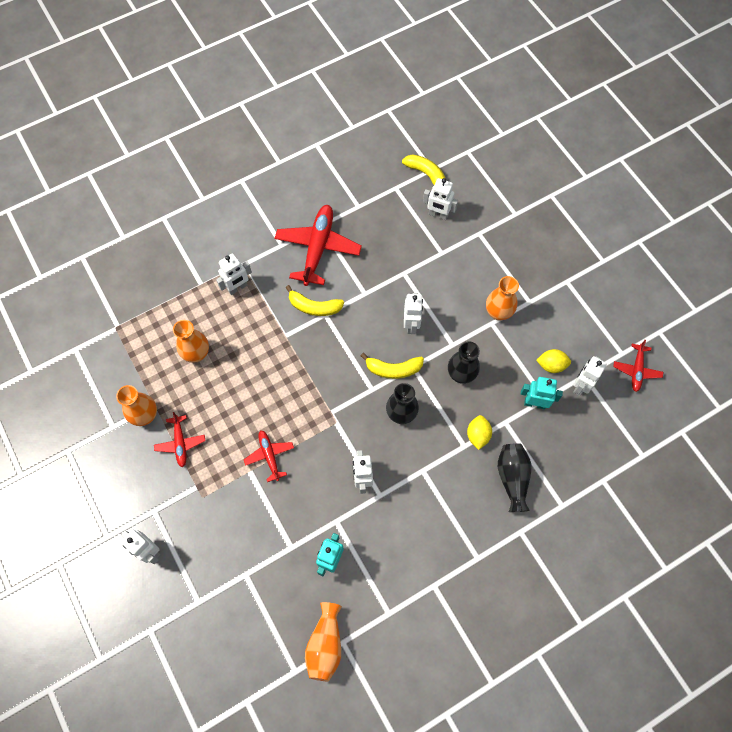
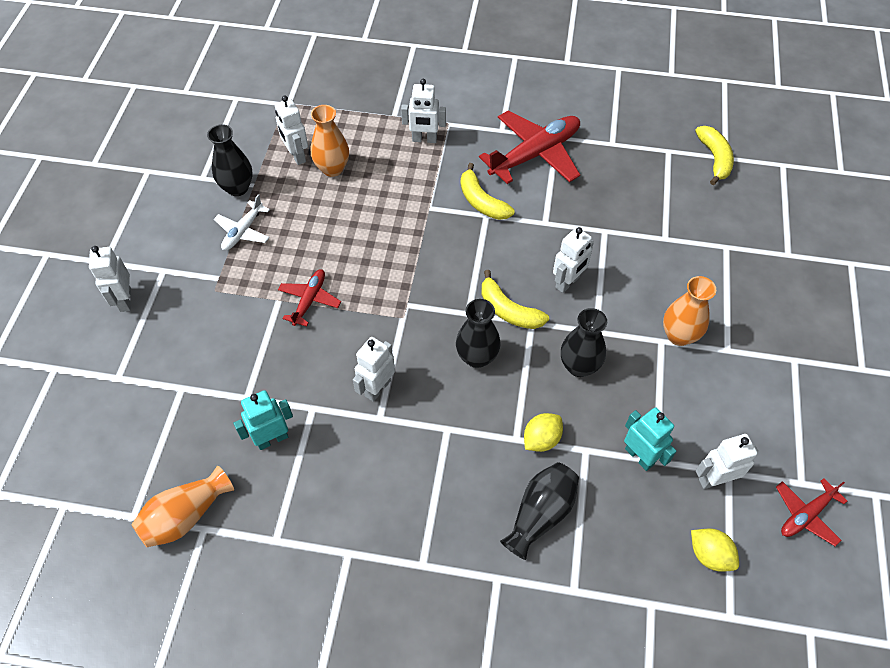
camera: 40 degrees right, 10 degrees down
orange vase [116,385,157,426] -> black vase [207,124,252,196]
red plane [154,412,205,467] -> white plane [214,194,270,250]
white robot [423,178,458,220] -> white robot moved to [275,96,308,165]
yellow lemon [536,349,571,373] -> yellow lemon moved to [691,528,739,572]

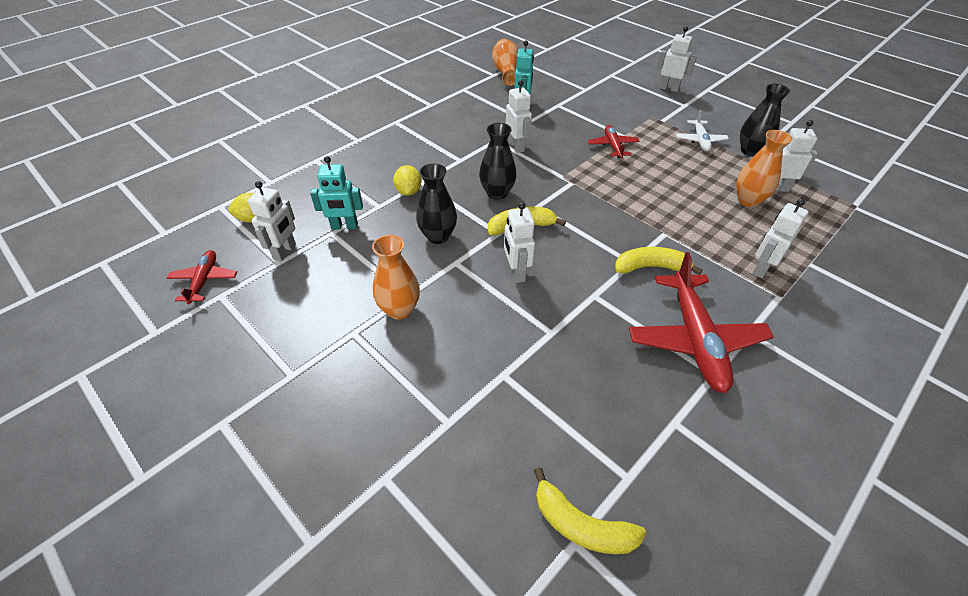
camera: 125 degrees right, 10 degrees down
white plane [214,194,270,250] -> white plane turned 150 degrees counterclockwise [676,110,729,151]
red plane [278,269,341,326] -> red plane turned 150 degrees counterclockwise [588,125,640,158]
black vase [500,462,579,560] -> none

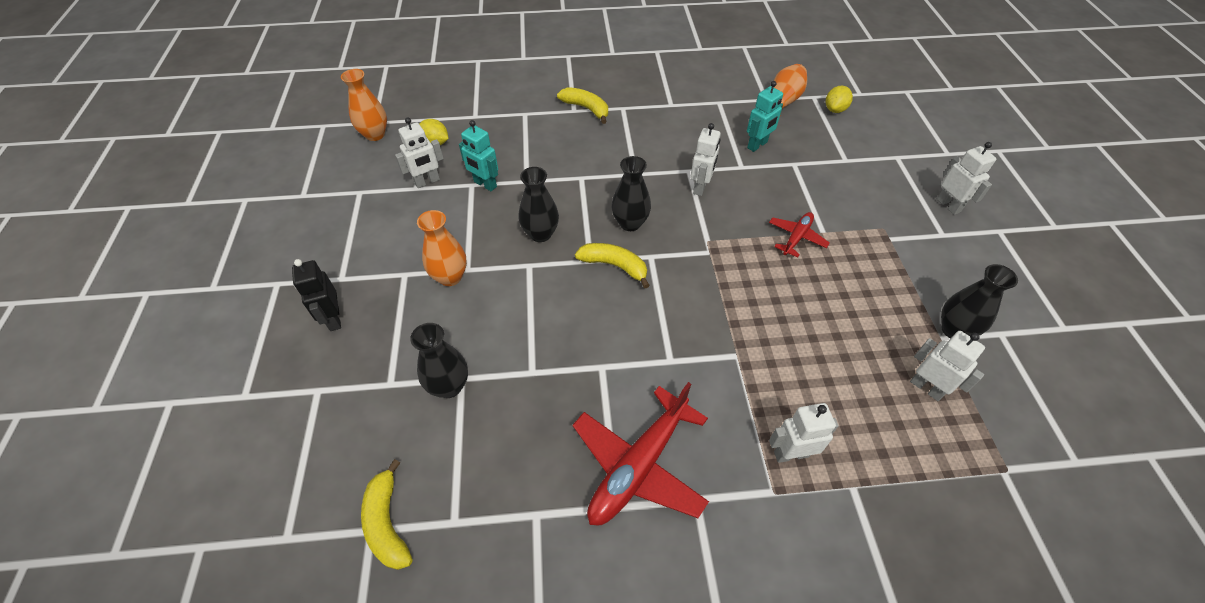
camera: 40 degrees right, 5 degrees up
red plane [167,250,237,304] -> none
yellow lemon [393,165,421,196] -> yellow lemon moved to [826,86,853,113]
white robot [504,202,535,283] -> none
yellow banana [615,247,703,275] -> yellow banana moved to [557,87,608,124]
white plane [676,110,729,151] -> none
orange vase [736,130,793,207] -> orange vase moved to [341,69,387,141]
none -> black robot [292,259,341,331]
none -> black vase [410,323,468,398]

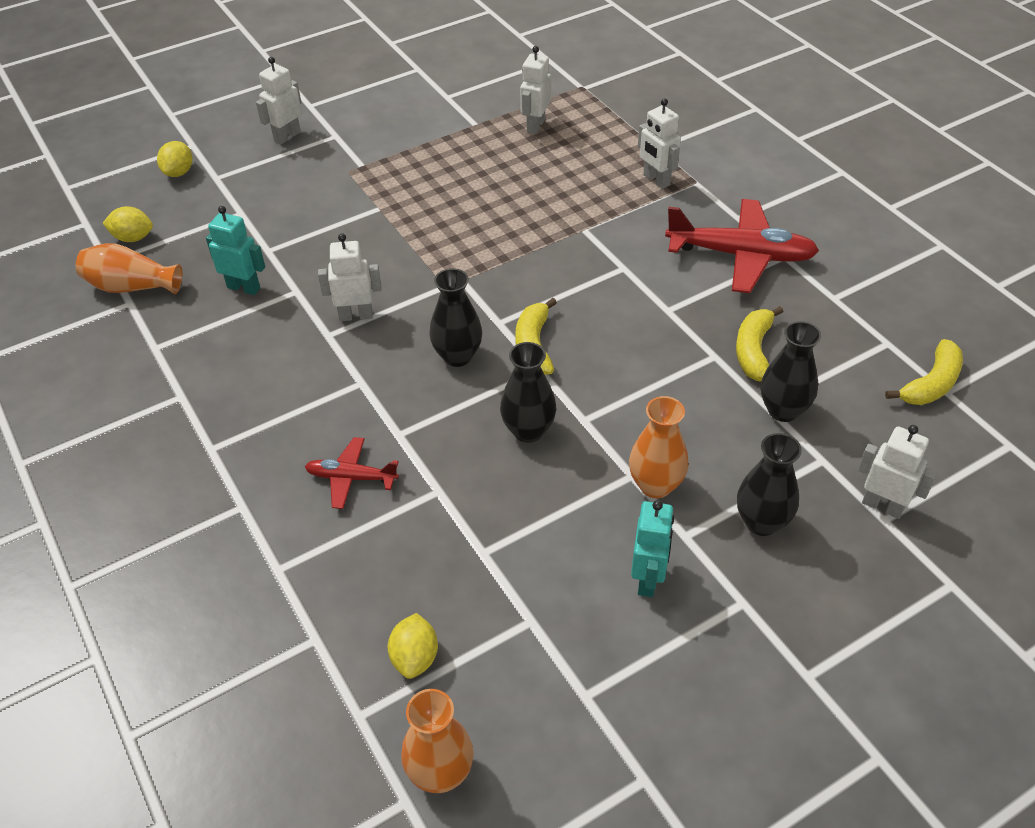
camera: 115 degrees left, 5 degrees down
black robot [292,259,341,331] -> none
white robot [395,118,444,188] -> white robot moved to [858,425,937,519]
turquoise robot [459,120,498,191] -> turquoise robot moved to [631,500,674,597]
yellow banana [557,87,608,124] -> yellow banana moved to [736,306,784,382]
red plane [769,212,830,258] -> red plane moved to [305,437,399,509]
black vase [941,264,1018,339] -> black vase moved to [737,433,802,536]
none -> yellow lemon [157,141,192,177]

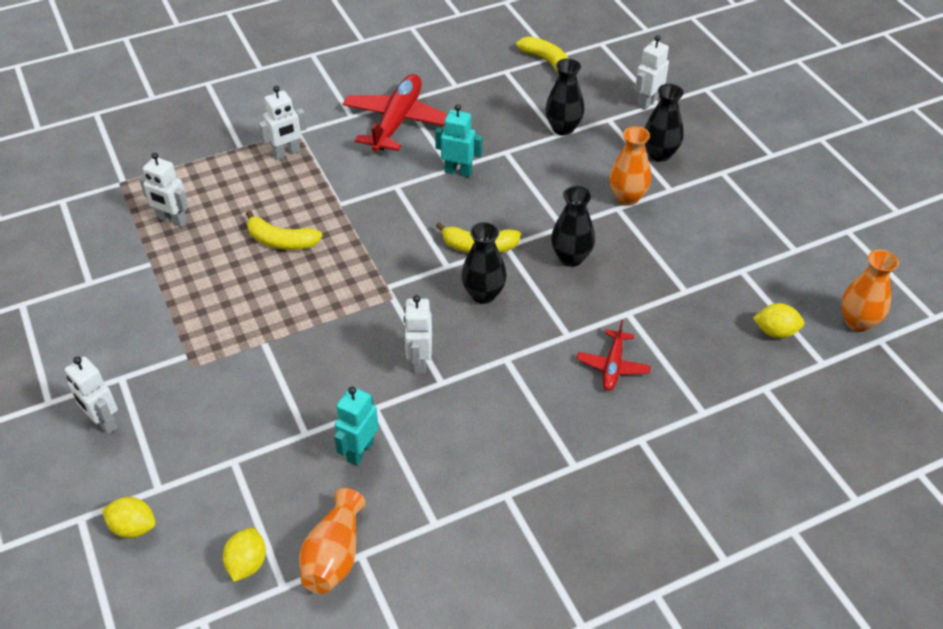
camera: 85 degrees left, 0 degrees up
turquoise robot [631,500,674,597] -> turquoise robot moved to [435,104,482,177]
yellow banana [736,306,784,382] -> yellow banana moved to [246,211,322,250]

